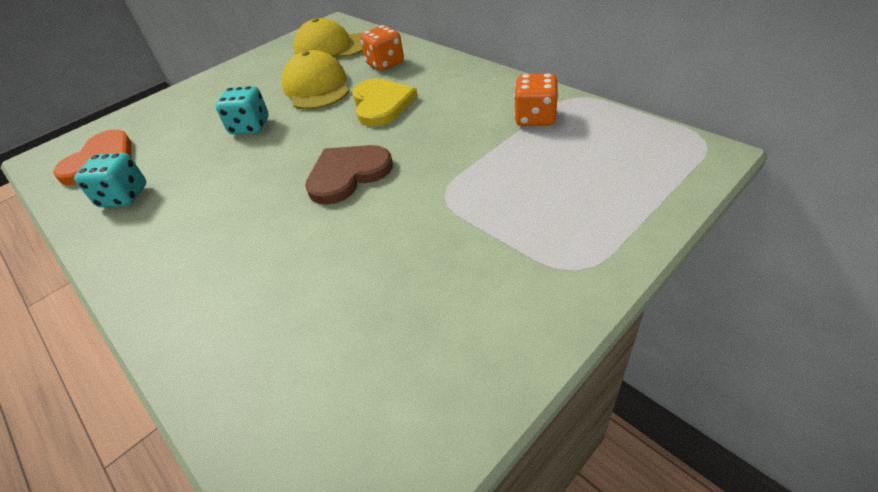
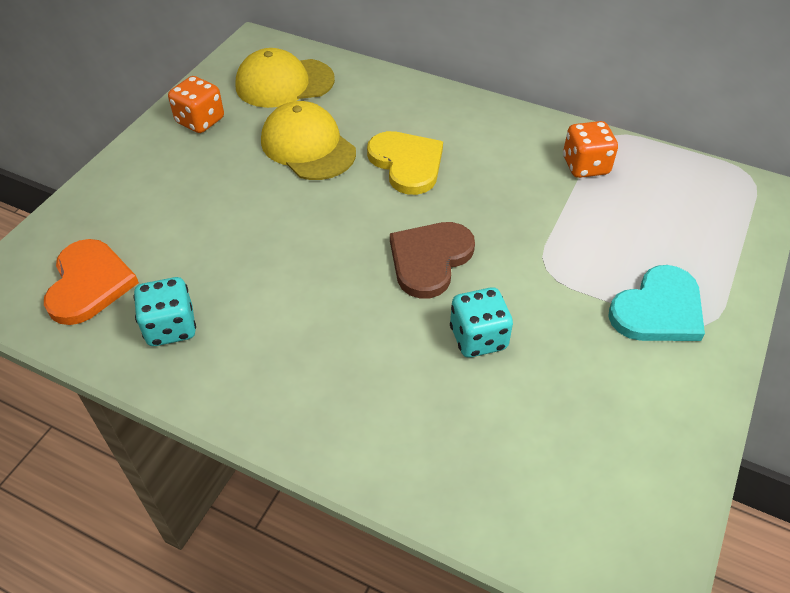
camera: 25 degrees left, 5 degrees up
turquoise dice [216,86,269,135] -> turquoise dice moved to [450,287,513,357]
orange dice [360,25,404,71] -> orange dice moved to [168,76,224,133]
none -> turquoise heart [608,265,705,341]

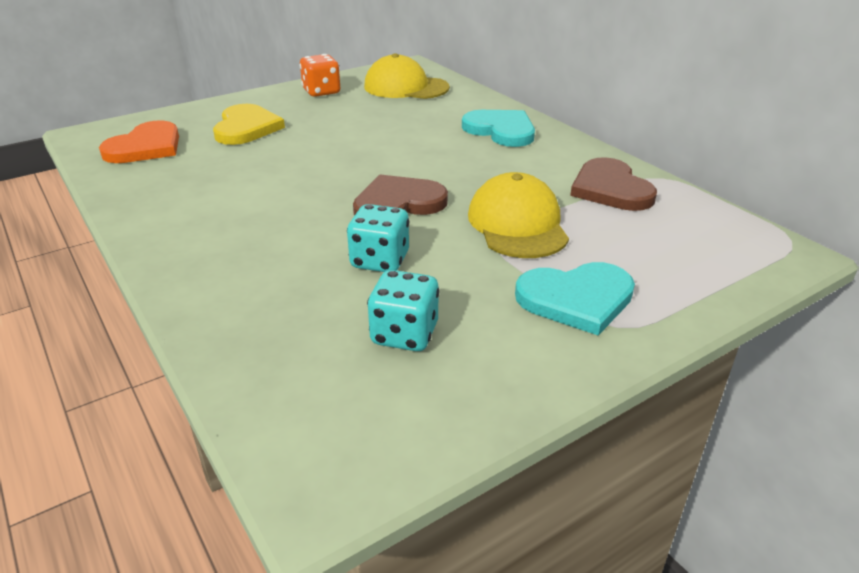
camera: 30 degrees right, 15 degrees down
turquoise dice [133,277,196,346] -> turquoise dice moved to [367,270,439,351]
yellow cap [261,101,356,180] -> yellow cap moved to [468,172,569,258]
yellow heart [367,131,443,195] -> yellow heart moved to [213,104,285,145]
orange dice [563,121,618,178] -> brown heart [570,157,657,211]
none -> turquoise heart [462,110,535,147]

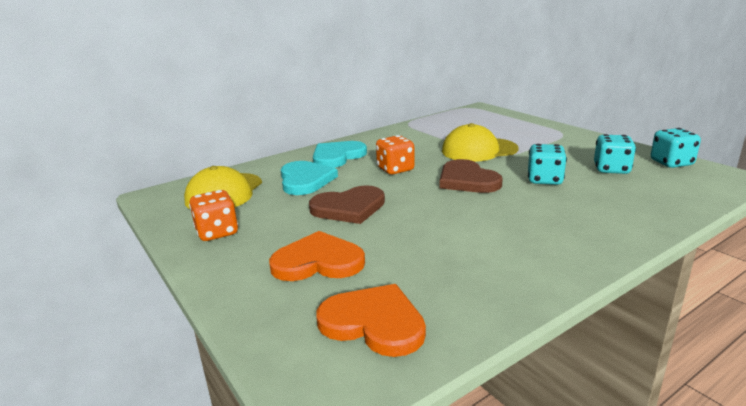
camera: 90 degrees left, 10 degrees down
yellow heart [213,104,285,145] -> orange heart [269,231,365,281]
turquoise heart [515,262,635,336] -> turquoise heart moved to [281,161,338,195]
brown heart [570,157,657,211] -> brown heart moved to [309,185,385,224]
none -> orange dice [376,135,415,174]
none -> turquoise dice [651,128,701,168]

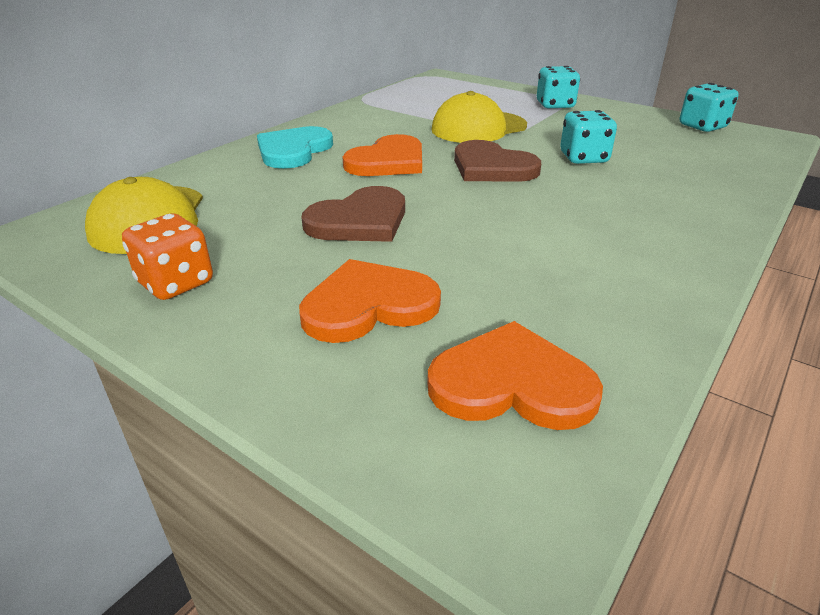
camera: 20 degrees left, 10 degrees up
turquoise heart [281,161,338,195] -> none
orange dice [376,135,415,174] -> orange heart [343,134,422,176]
turquoise dice [594,134,636,174] -> turquoise dice moved to [537,66,580,108]

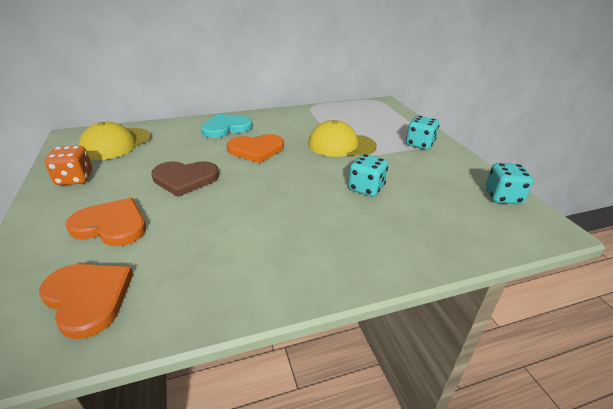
camera: 35 degrees right, 0 degrees up
brown heart [454,140,541,182] -> none

